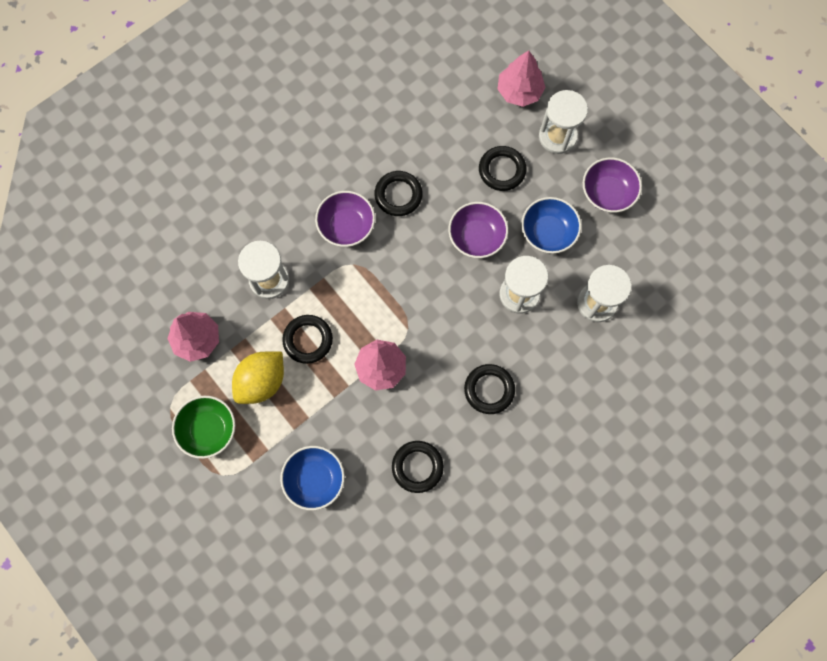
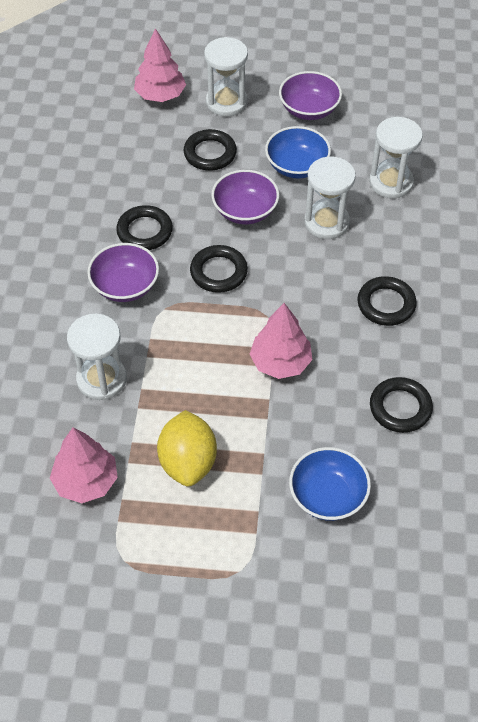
camera: 45 degrees left, 20 degrees down
green bowl [172,396,235,459] -> none
black ring [282,315,333,364] -> black ring moved to [190,245,248,293]

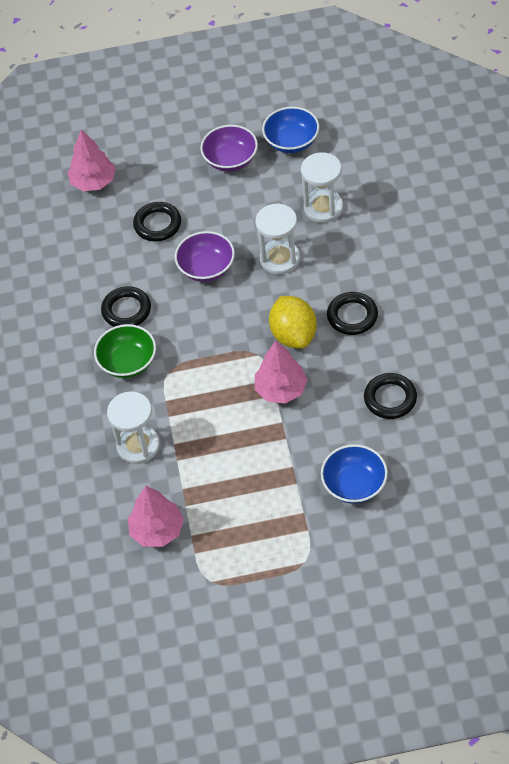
camera: 10 degrees left, 0 degrees up
purple bowl [87,243,159,302] -> green bowl [94,324,156,378]
yellow lemon [157,410,217,487] -> yellow lemon moved to [269,296,317,349]
black ring [190,245,248,293] -> none
white hourglass [204,37,248,117] -> none
blue bowl [265,126,331,178] -> blue bowl moved to [262,107,319,153]

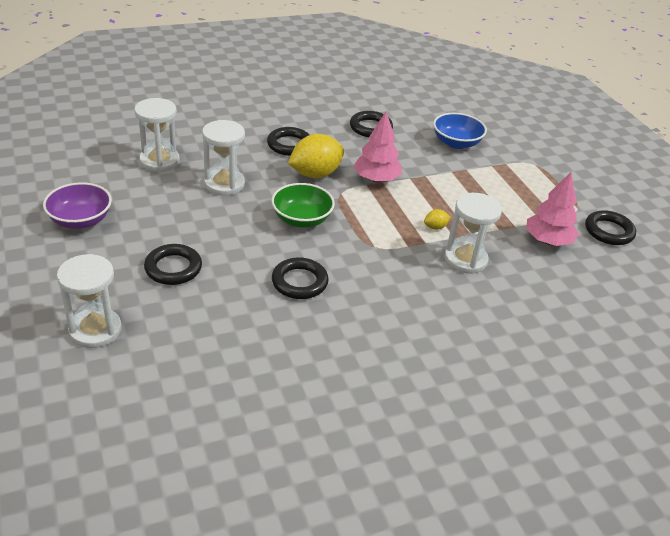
camera: 110 degrees left, 15 degrees down
pink tree [68,130,116,191] -> white hourglass [57,254,122,348]
green bowl [94,324,156,378] -> green bowl moved to [271,183,335,228]
purple bowl [175,231,235,282] -> none
blue bowl [262,107,319,153] -> none
none -> yellow lemon [424,209,450,230]
none -> black ring [585,210,636,245]

